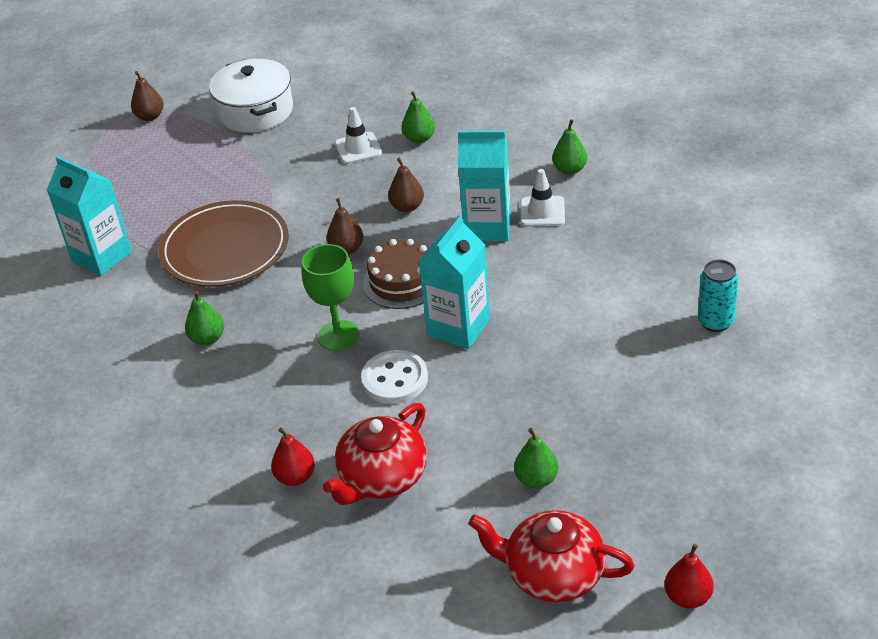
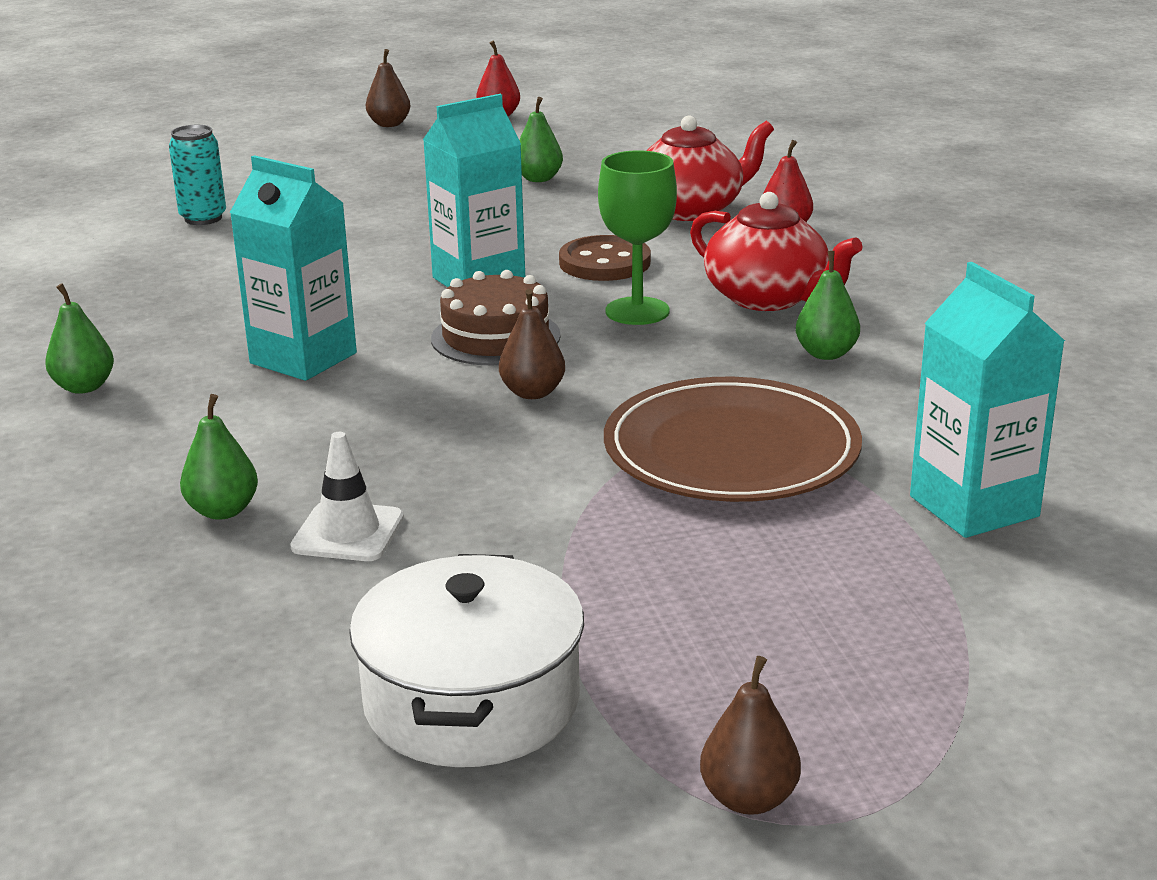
camera: 155 degrees left, 15 degrees down
white button [361,350,428,404] -> brown button [559,235,651,281]
brown pear [388,157,424,212] -> brown pear moved to [366,49,410,127]
red teapot [468,510,635,602] -> red teapot moved to [690,192,863,311]
white traffic cone [520,169,565,227] -> none

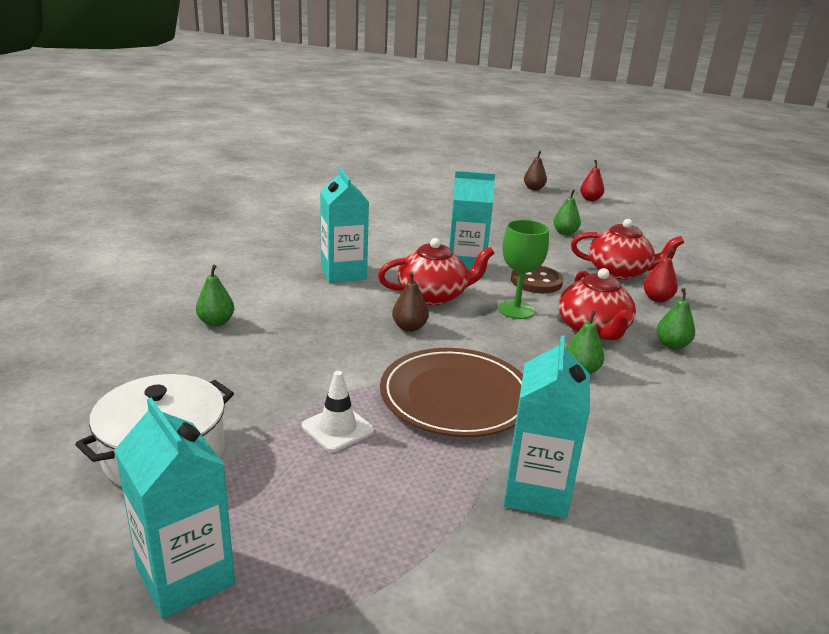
camera: 35 degrees right, 0 degrees up
green pear [45,283,114,394] -> green pear moved to [656,288,695,349]
turquoise can [169,125,226,225] -> none
white traffic cone [290,432,404,561] -> white traffic cone moved to [302,371,374,452]
brown cake [431,270,561,365] -> red teapot [378,238,495,305]
brown pear [700,656,801,815] -> turquoise carton [115,398,235,619]

